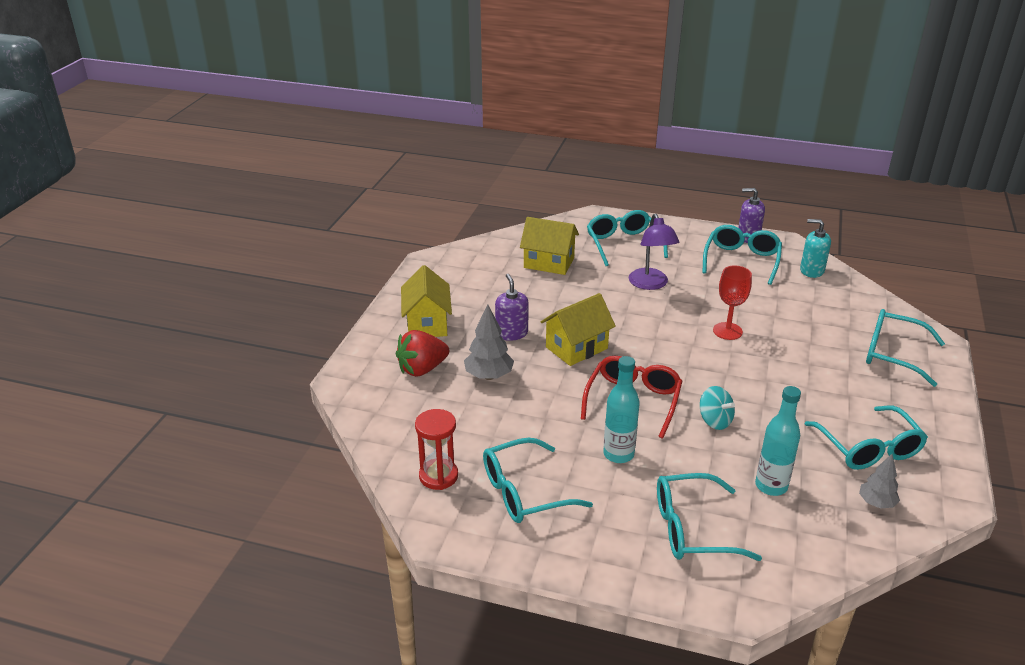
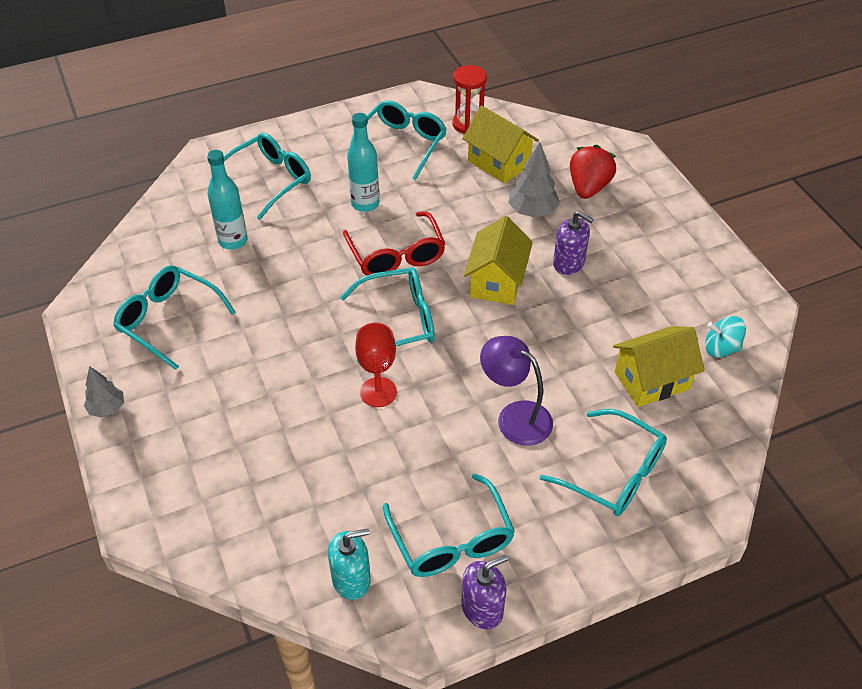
camera: 140 degrees right, 15 degrees up
yellow house [401,265,452,337] -> yellow house moved to [463,106,539,184]
turquoise spinning top [700,386,735,430] -> turquoise spinning top moved to [705,316,746,358]
grey tree [859,454,900,509] -> grey tree moved to [84,366,124,418]
turquoise glasses [866,309,945,387] -> turquoise glasses moved to [340,267,435,363]

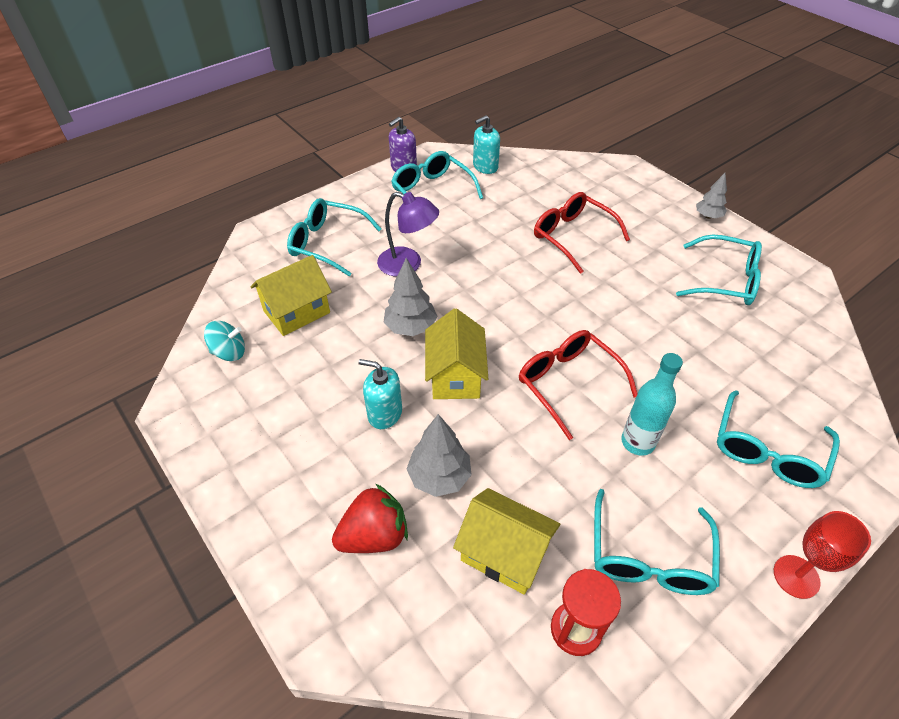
camera: 165 degrees right, 0 degrees up
turquoise bottle [207,150,248,249] -> none
turquoise glasses [340,267,435,363] -> none
red goblet [355,323,397,407] -> red goblet moved to [774,511,871,599]
purple soap dispenser [553,211,594,275] -> turquoise soap dispenser [358,359,402,429]
red strawberry [570,145,616,199] -> red strawberry turned 120 degrees counterclockwise [332,484,408,553]
none -> grey tree [384,258,438,336]
none -> red glasses [534,192,630,274]

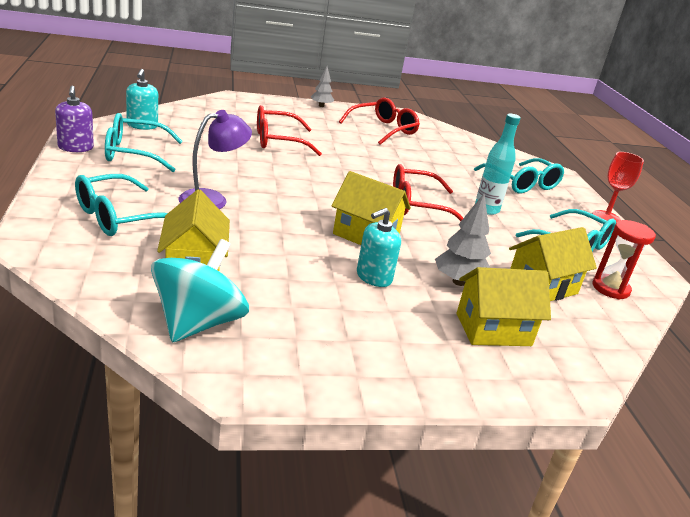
camera: 65 degrees left, 20 degrees down
turquoise spinning top [204,321,245,361] -> turquoise spinning top [151,239,249,342], size x1.82
red strawberry [332,484,408,553] -> yellow house [457,267,551,346]
grey tree [384,258,438,336] -> none
turquoise glasses [676,234,762,305] -> red glasses [339,97,420,145]

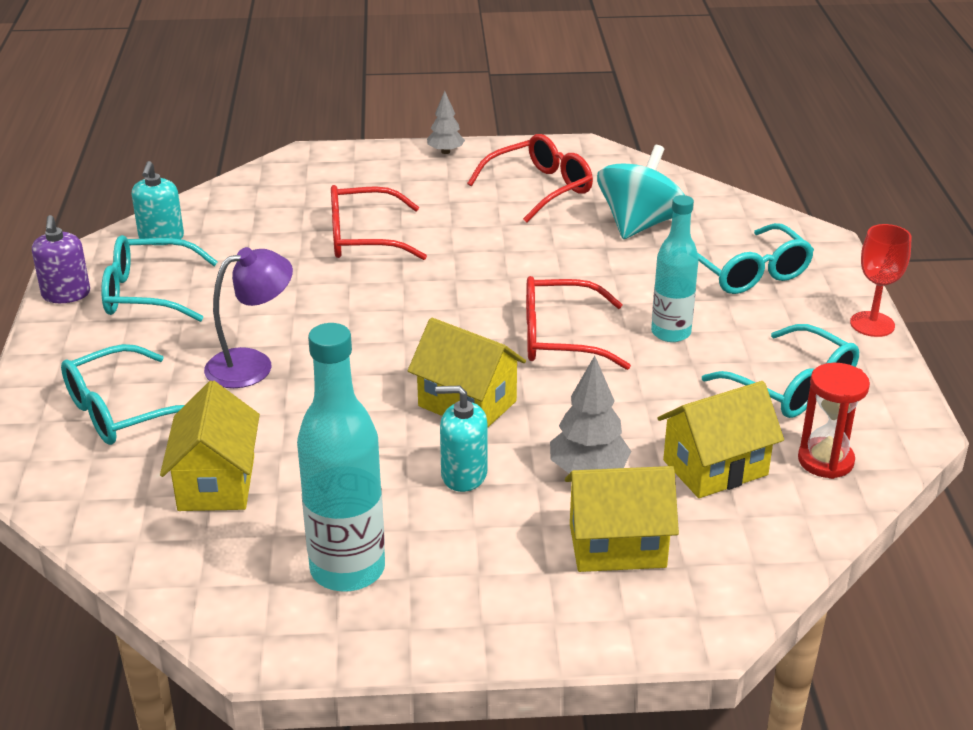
camera: 10 degrees right, 5 degrees up
turquoise spinning top [151,239,249,342] -> turquoise spinning top moved to [597,145,685,239]
turquoise soap dispenser [357,208,401,287] -> turquoise soap dispenser turned 45 degrees clockwise [435,386,488,492]
none -> turquoise bottle [297,323,385,591]

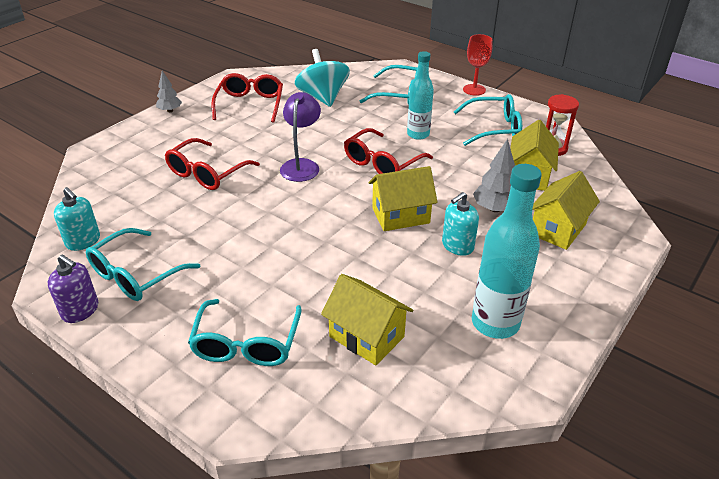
camera: 50 degrees left, 5 degrees up
purple lamp [204,247,293,388] -> purple lamp moved to [280,92,321,182]

